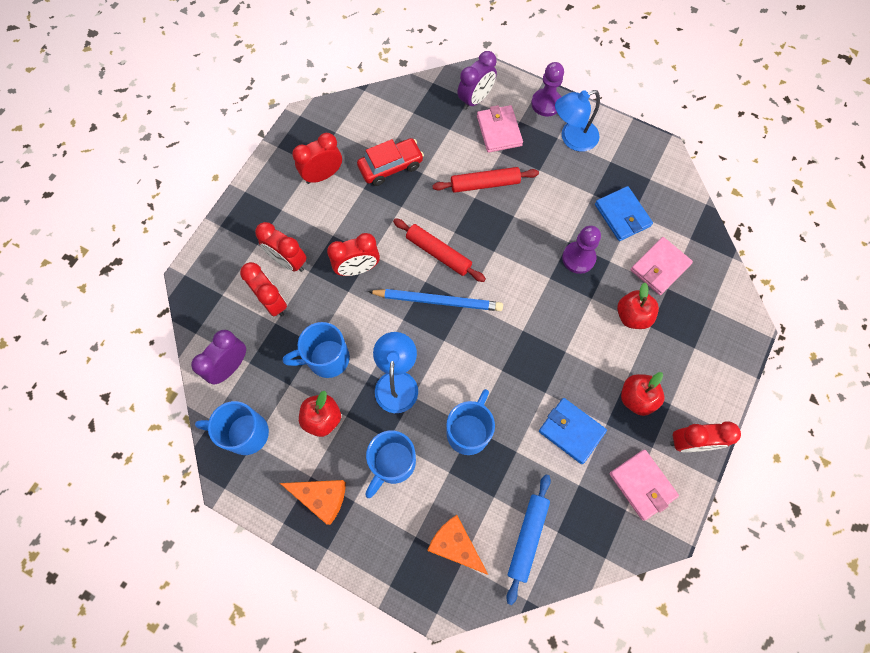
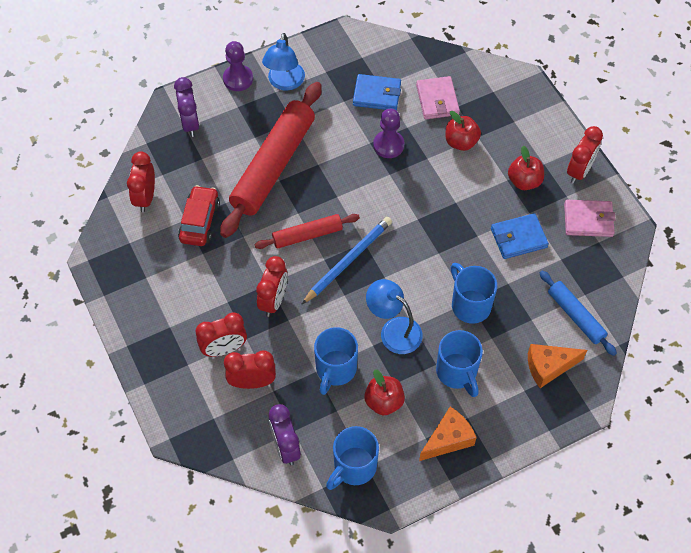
camera: 55 degrees left, 10 degrees down
red clock [292,133,342,184] -> red clock moved to [127,151,155,212]
red rolling pin [432,167,539,193] -> red rolling pin [220,82,322,238], size x1.91
pink wallet [477,105,523,153] -> none

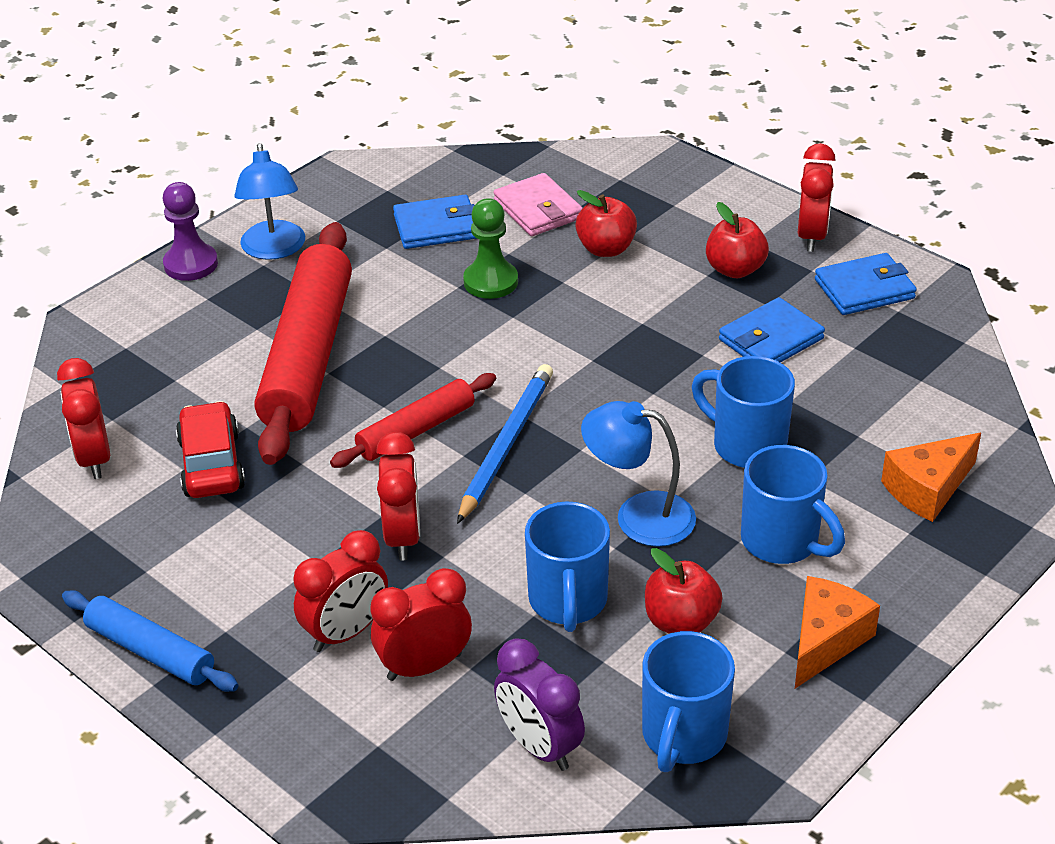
camera: 20 degrees left, 20 degrees down
purple clock [174,77,200,137] -> none
purple pawn [373,109,404,158] -> green pawn [463,198,518,299]
blue rolling pin [540,271,617,356] -> blue rolling pin moved to [62,590,239,692]
pink wallet [564,200,616,237] -> blue wallet [815,253,917,315]

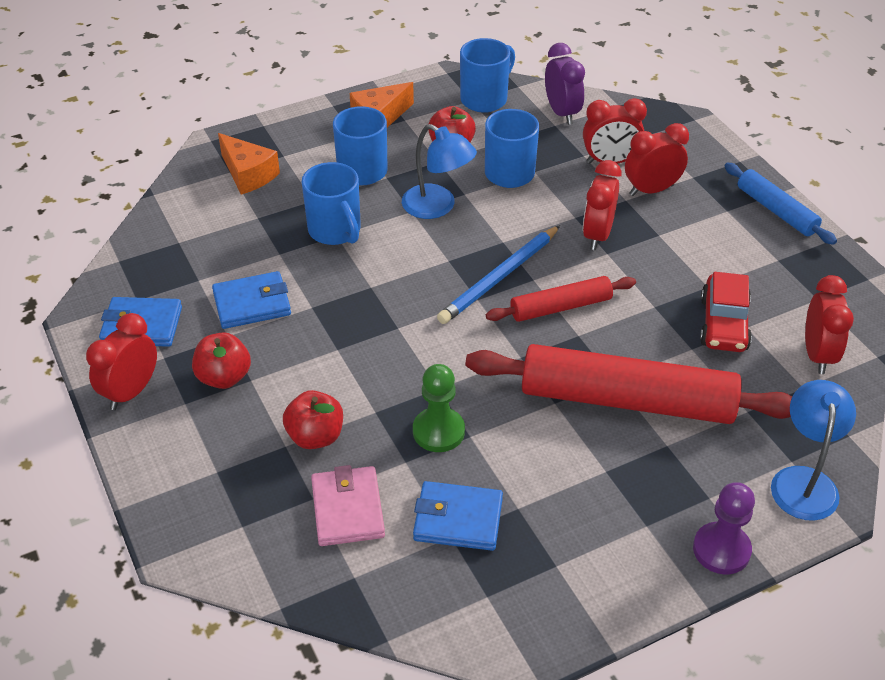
camera: 160 degrees left, 5 degrees up
blue lamp [234,143,305,260] -> blue lamp moved to [771,380,856,521]
red rolling pin [255,222,352,465] -> red rolling pin turned 75 degrees clockwise [465,344,792,424]
orange cheese [881,433,981,522] -> orange cheese turned 60 degrees clockwise [218,133,280,194]

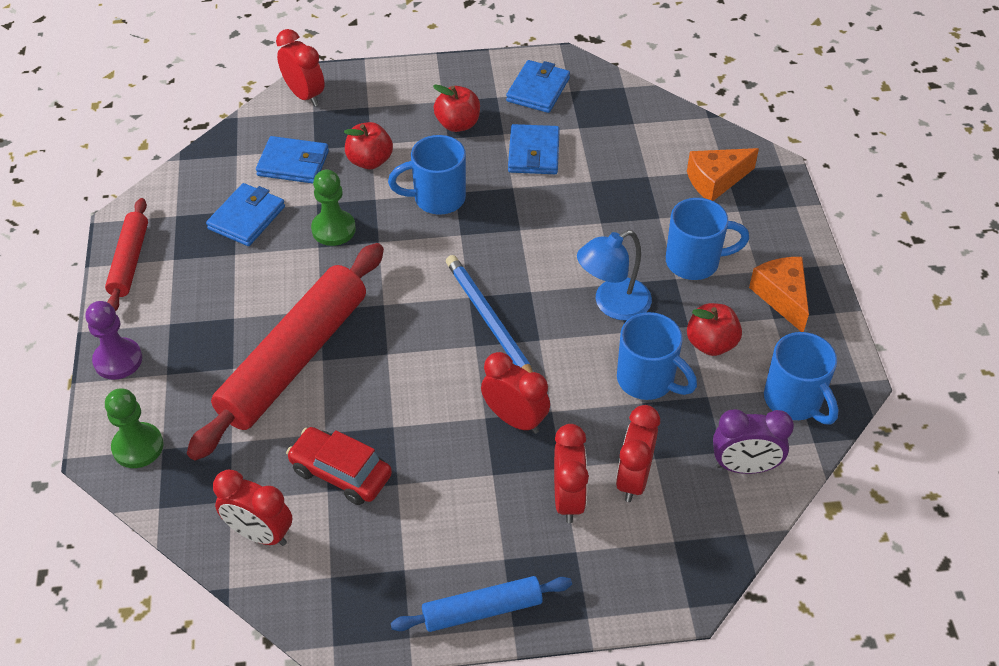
camera: 110 degrees right, 5 degrees up
red clock [86,313,157,410] -> red clock moved to [276,29,325,107]
blue mug [302,162,361,245] -> blue mug moved to [388,135,466,215]
pink wallet [311,465,385,546] -> blue wallet [256,136,329,184]
red rolling pin [486,276,636,322] -> red rolling pin moved to [105,198,148,311]
blue lamp [771,380,856,521] -> green pawn [105,389,164,468]

